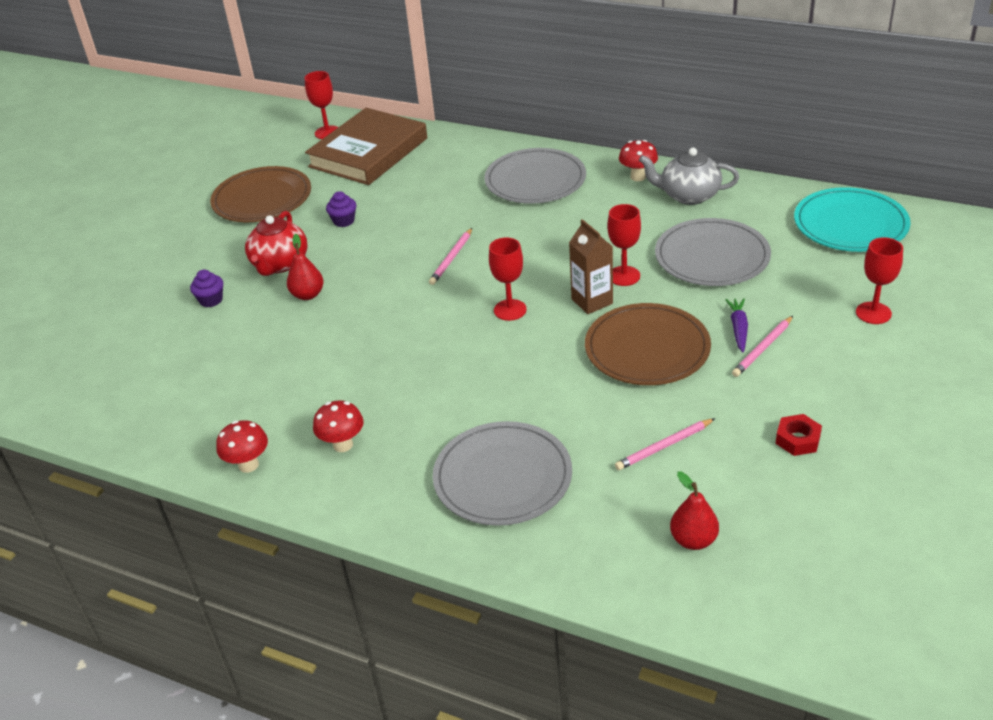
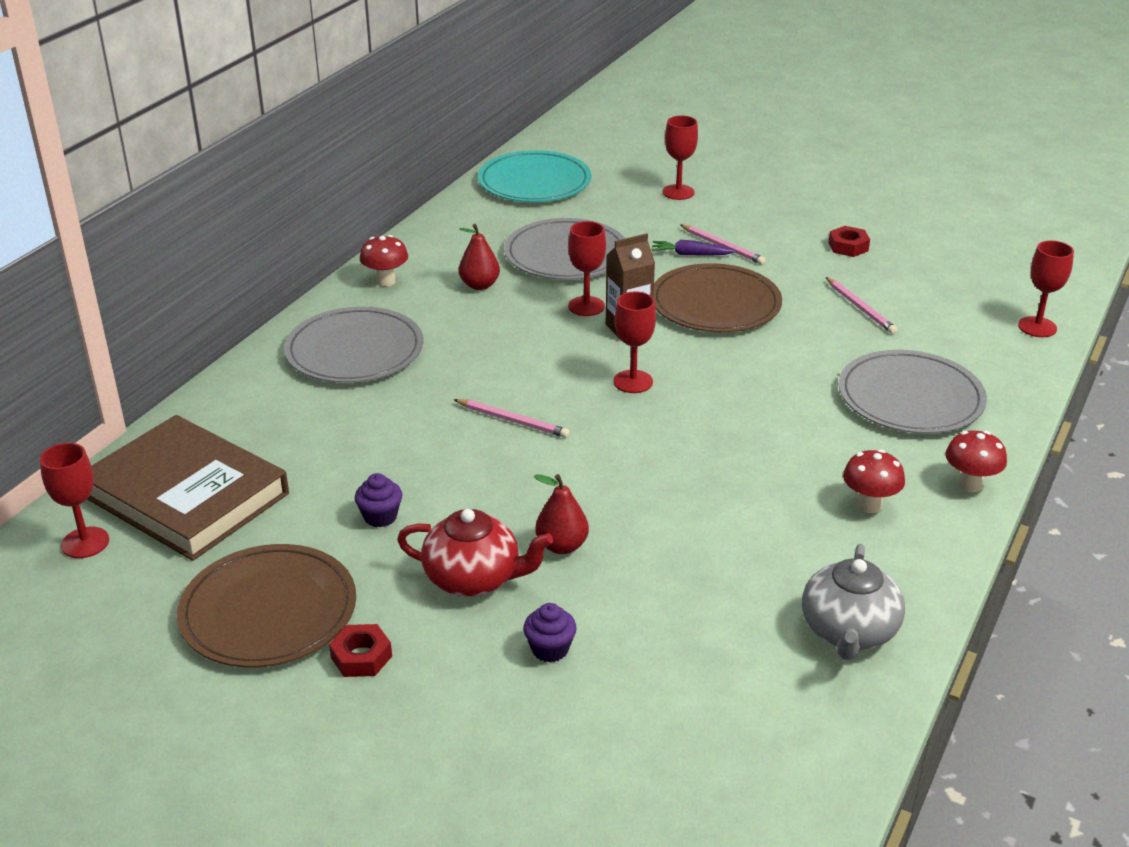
camera: 90 degrees left, 5 degrees down
red mushroom [216,420,268,473] -> red mushroom moved to [945,430,1007,492]
grey teapot [639,148,739,205] -> grey teapot moved to [802,544,905,660]
red pear [670,472,719,550] -> red pear moved to [459,224,500,290]
none -> red nut [329,624,392,677]
none -> red goblet [1018,240,1074,337]

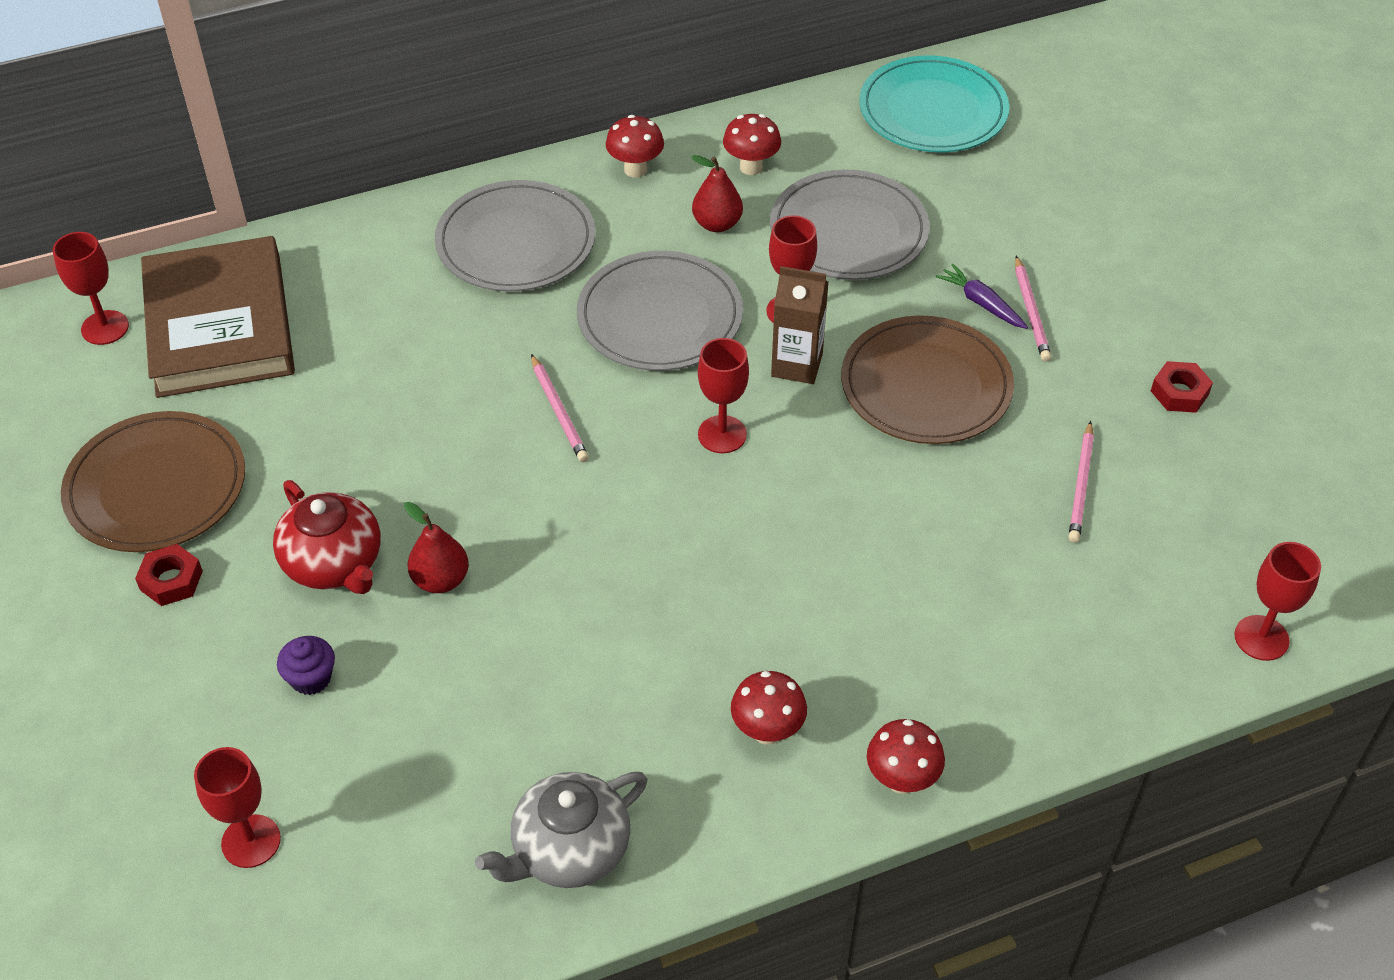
camera: 40 degrees right, 15 degrees up
purple cupcake [355,473,402,527] -> none
red goblet [663,116,698,200] -> red goblet moved to [194,747,281,868]
grey plate [838,350,987,434] -> grey plate moved to [577,251,743,371]
none -> red mushroom [723,114,781,175]

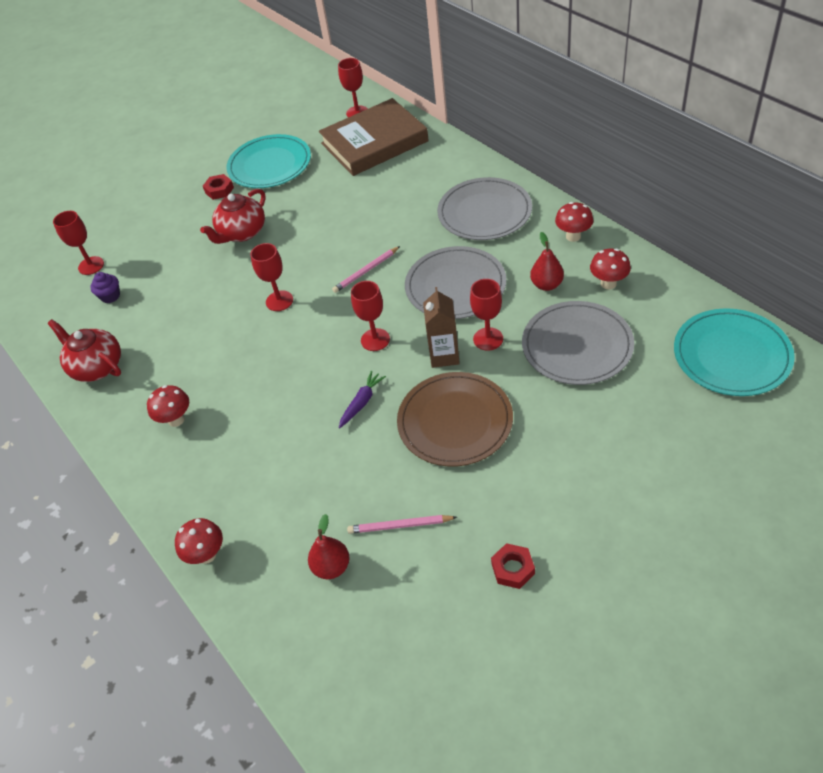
camera: 80 degrees right, 0 degrees up
brown plate [61,411,245,552] -> turquoise plate [226,134,311,188]
purple cupcake [277,636,335,695] -> purple cupcake moved to [90,272,120,303]
red pear [404,502,469,593] -> red pear moved to [308,514,350,579]
grey teapot [475,772,647,888] -> red teapot [47,319,121,382]
red mushroom [867,719,945,794] -> red mushroom moved to [175,518,223,564]
purple carrot [936,264,1028,329] -> purple carrot moved to [339,371,386,428]
pink pencil [1015,256,1051,362] -> none
red goblet [1234,542,1321,661] -> red goblet moved to [250,243,293,311]

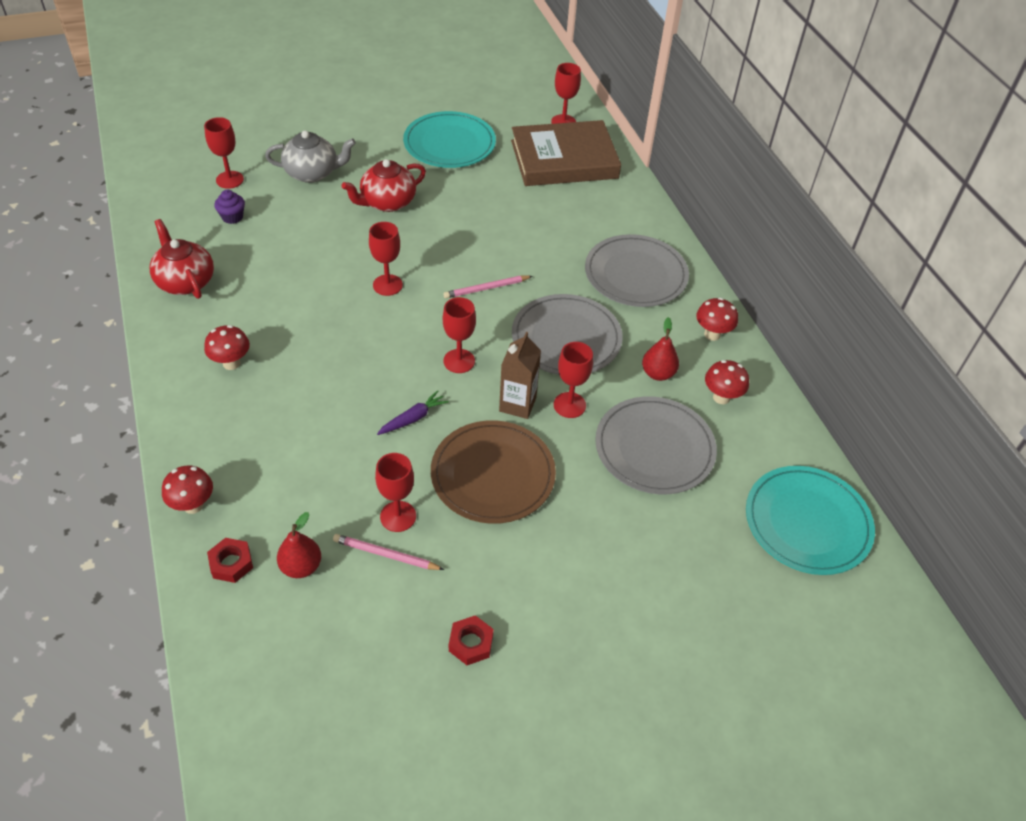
camera: 10 degrees right, 0 degrees up
red nut [203,174,234,200] -> red nut moved to [207,538,253,583]
none -> grey teapot [265,131,356,183]
none -> red goblet [375,453,416,532]

